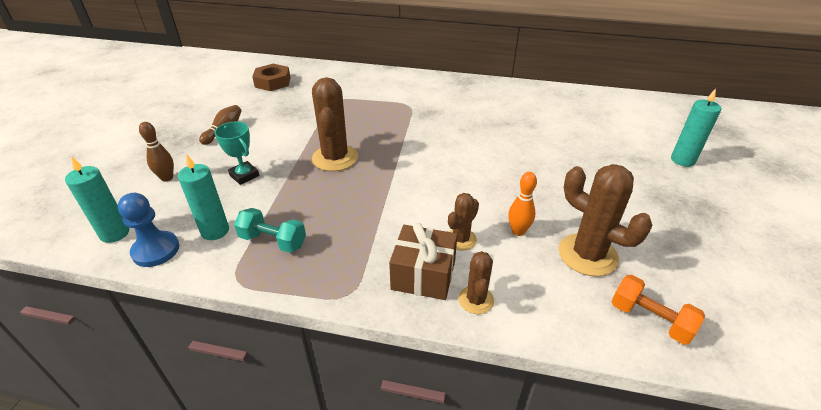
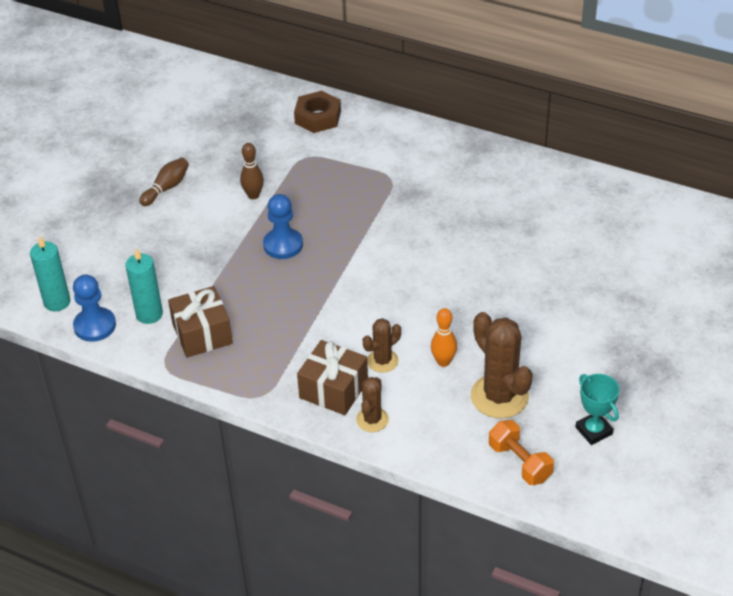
camera: 15 degrees right, 5 degrees up
brown bowling pin [139,122,174,182] -> brown bowling pin moved to [240,143,264,199]
turquoise trophy [215,122,260,185] -> turquoise trophy moved to [576,374,620,445]
turquoise dumbbell [234,208,306,253] -> brown gift [168,286,233,358]
brown nut [252,64,291,91] -> brown nut moved to [294,91,341,133]
brown cactus [312,77,358,171] -> blue pawn [263,194,303,259]
turquoise candle [671,89,721,167] -> none

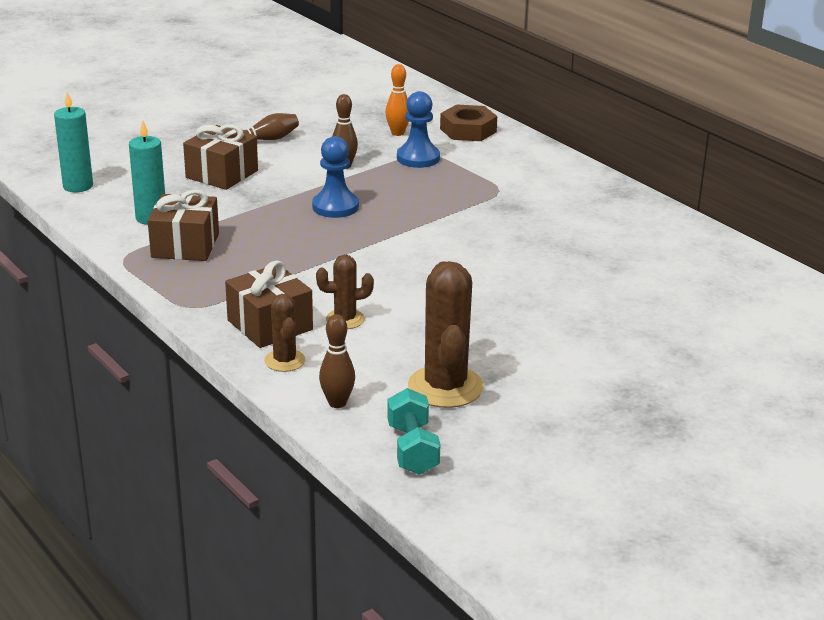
camera: 25 degrees right, 15 degrees down
blue pawn [73,275,116,342] -> blue pawn moved to [397,91,440,168]
brown cactus [356,377,389,432] -> brown cactus turned 60 degrees counterclockwise [264,294,306,372]
orange bowling pin [431,308,457,367] -> orange bowling pin moved to [385,64,409,136]
orange dumbbell [489,420,554,485] -> turquoise dumbbell [387,388,440,475]
turquoise trophy [576,374,620,445] -> none
none -> brown gift [183,124,258,190]
none -> brown bowling pin [319,314,355,408]

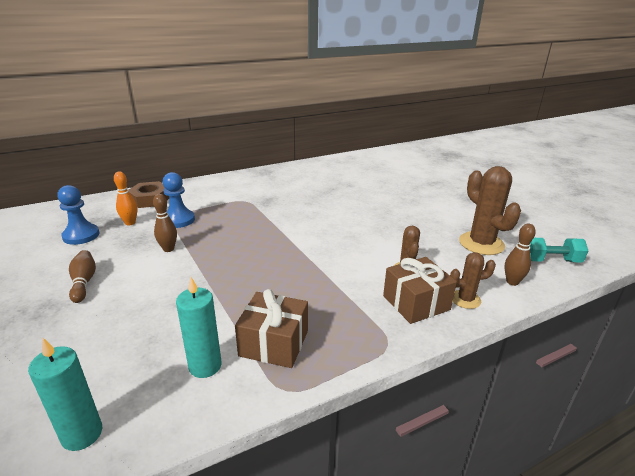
camera: 80 degrees left, 0 degrees up
brown gift [183,124,258,190] -> none
blue pawn [312,136,359,218] -> blue pawn moved to [57,185,100,245]
brown cactus [408,261,483,408] -> brown cactus turned 60 degrees clockwise [459,166,521,255]

